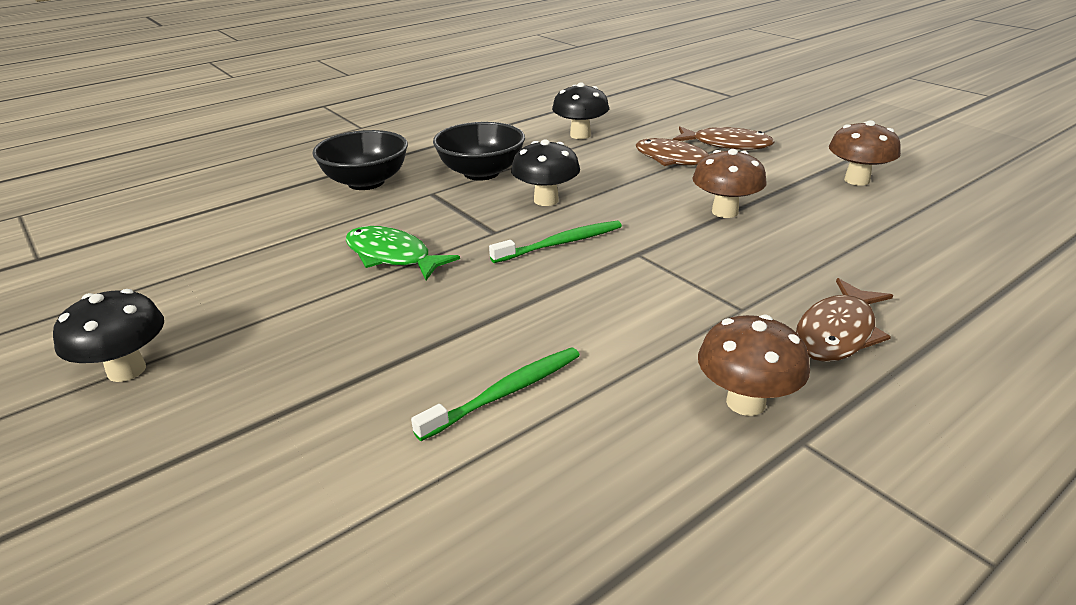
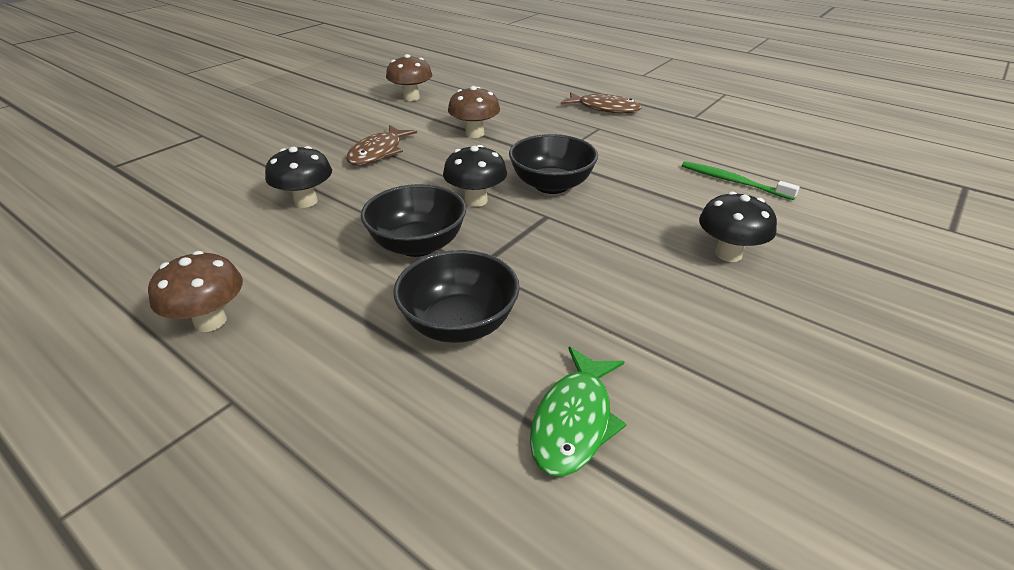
camera: 105 degrees left, 5 degrees up
black mushroom [53,289,164,382] -> black mushroom moved to [699,191,777,262]
green fish [346,226,460,280] -> green fish moved to [530,347,626,477]
green toothbrush [489,221,622,263] -> black bowl [509,134,598,194]
brown fish [672,127,775,150] -> none
brown mushroom [698,314,810,416] -> brown mushroom moved to [148,251,243,332]

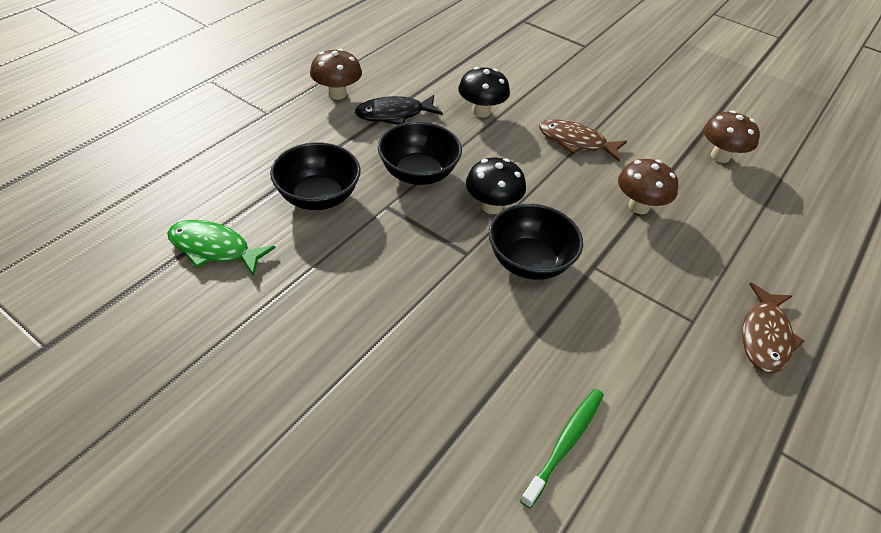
camera: 85 degrees right, 10 degrees up
black mushroom [699,191,777,262] -> none
none -> black fish [355,95,443,125]

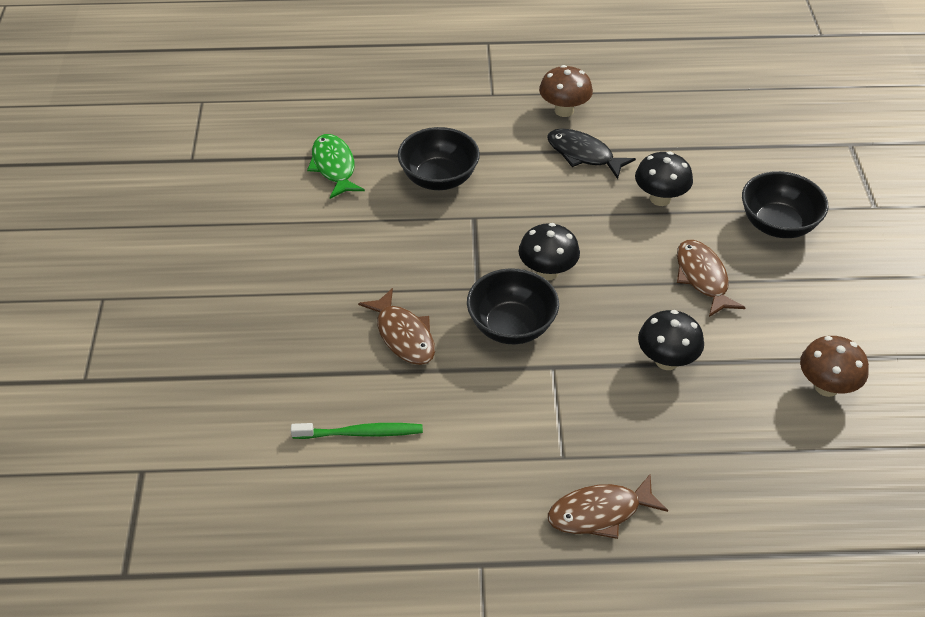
camera: 55 degrees right, 0 degrees up
black bowl [378,122,462,185] -> black bowl moved to [742,171,828,238]
brown mushroom [618,159,678,214] -> black mushroom [638,310,704,370]
none -> brown fish [358,288,435,365]

